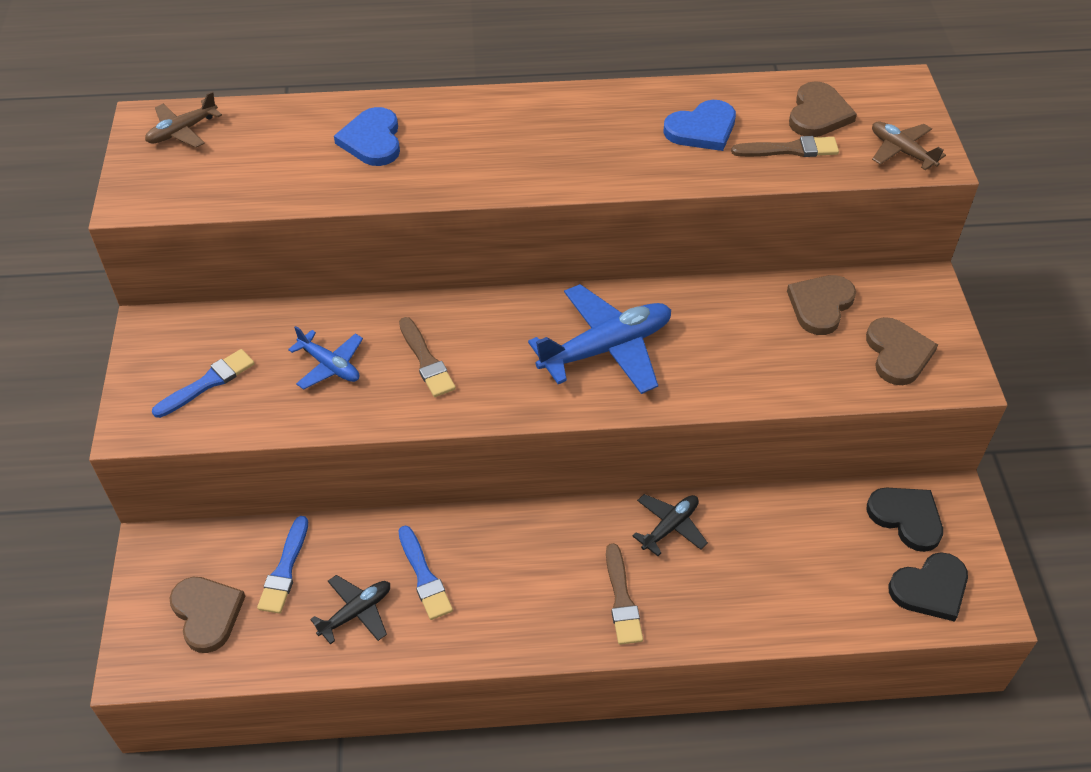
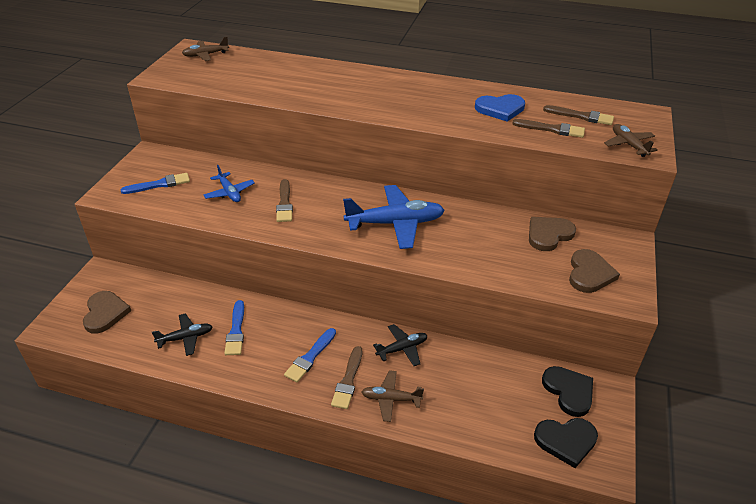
camera: 20 degrees right, 10 degrees down
blue brush [257,516,308,614] -> blue brush moved to [284,328,336,383]
blue heart [334,107,400,166] -> none
brown heart [789,81,857,137] -> brown brush [543,105,614,125]
none -> brown plane [362,370,424,422]

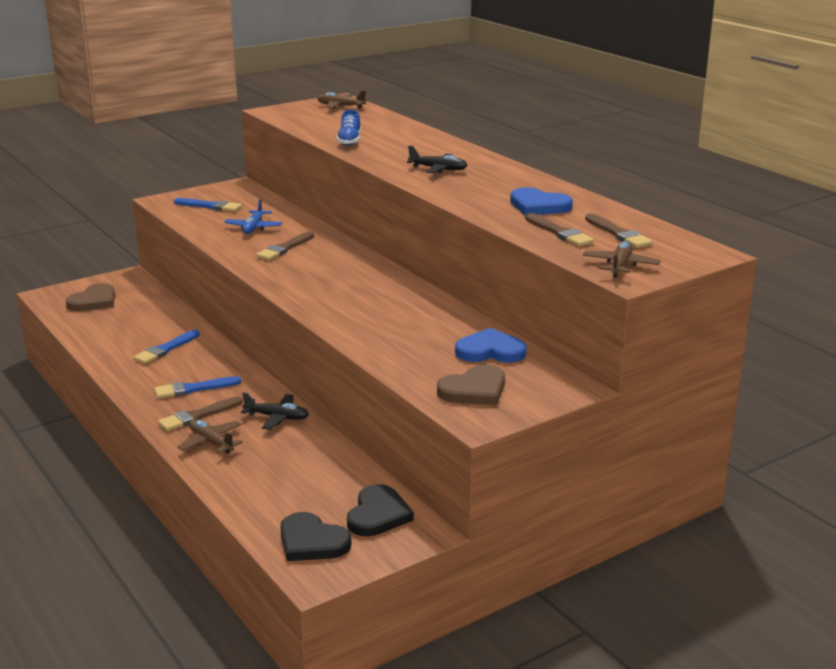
camera: 40 degrees right, 15 degrees down
black plane [152,313,212,356] -> black plane moved to [407,145,468,174]
blue plane [343,185,445,249] -> none
brown heart [529,217,576,251] -> blue heart [455,328,527,363]
none -> blue shoe [337,110,361,146]

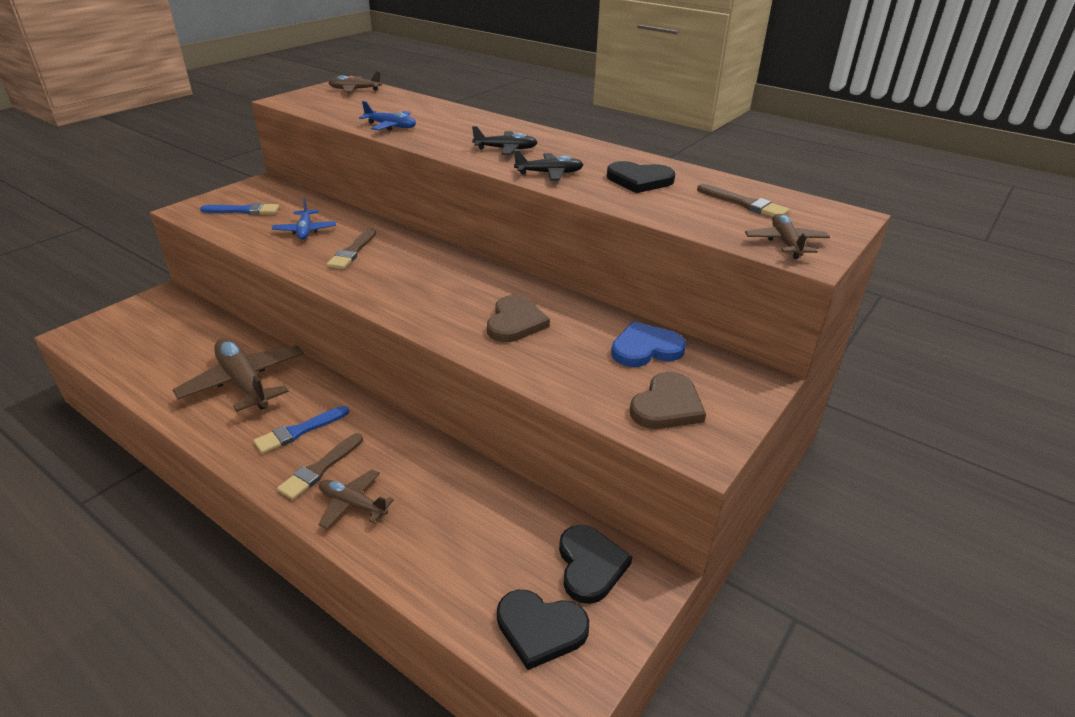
camera: 20 degrees left, 10 degrees up
brown heart [66,283,115,311] -> brown heart moved to [487,295,550,342]
blue brush [133,330,200,364] -> brown plane [173,338,304,412]
black plane [241,392,309,430] -> black plane moved to [514,150,583,181]
blue shoe [337,110,361,146] -> blue plane [359,101,416,131]
blue heart [510,187,573,215] -> black heart [607,161,675,193]
brown brush [525,213,594,246] -> none

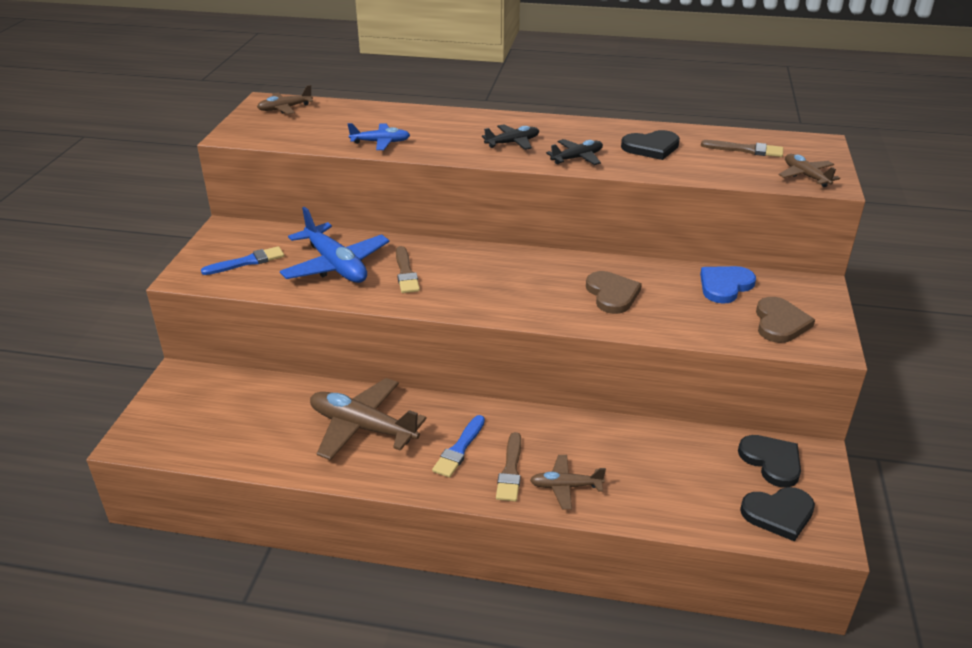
camera: 25 degrees left, 0 degrees up
blue plane [272,198,336,240] -> blue plane [280,207,390,283], size x1.84

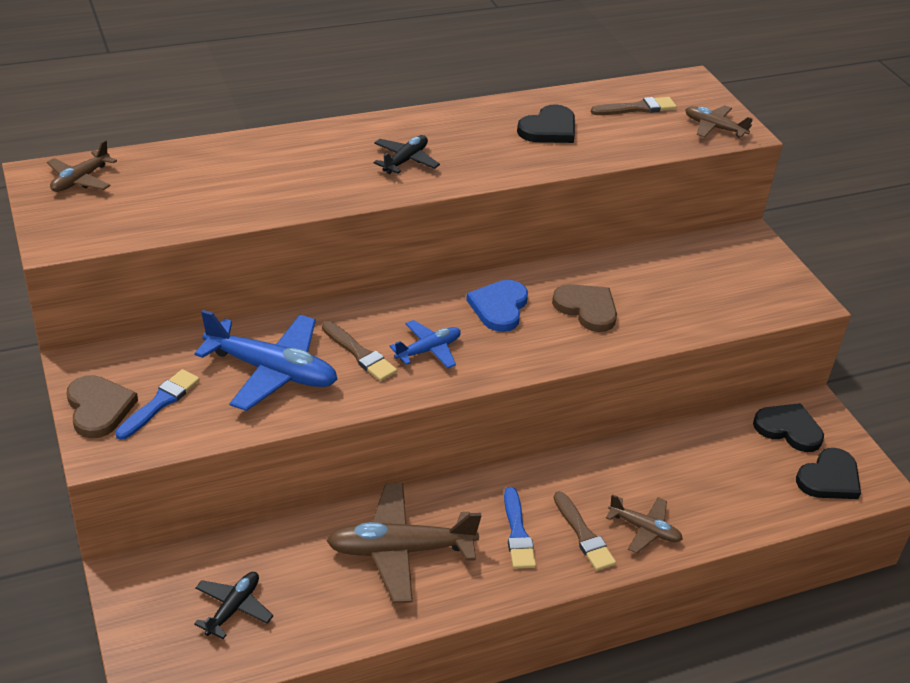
camera: 35 degrees left, 5 degrees up
blue plane [348,123,410,150] -> blue plane moved to [389,320,461,368]
brown plane [530,455,606,510] -> brown plane turned 120 degrees counterclockwise [606,494,683,553]
black plane [546,139,603,165] -> black plane moved to [194,572,273,639]
blue heart [700,266,756,304] -> blue heart moved to [466,280,528,332]
brown heart [756,297,815,343] -> brown heart moved to [66,375,138,438]

